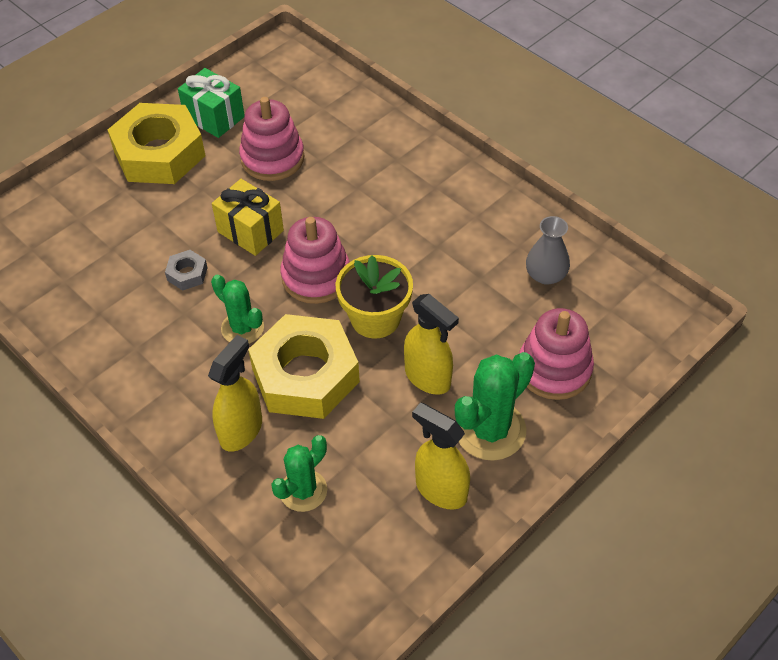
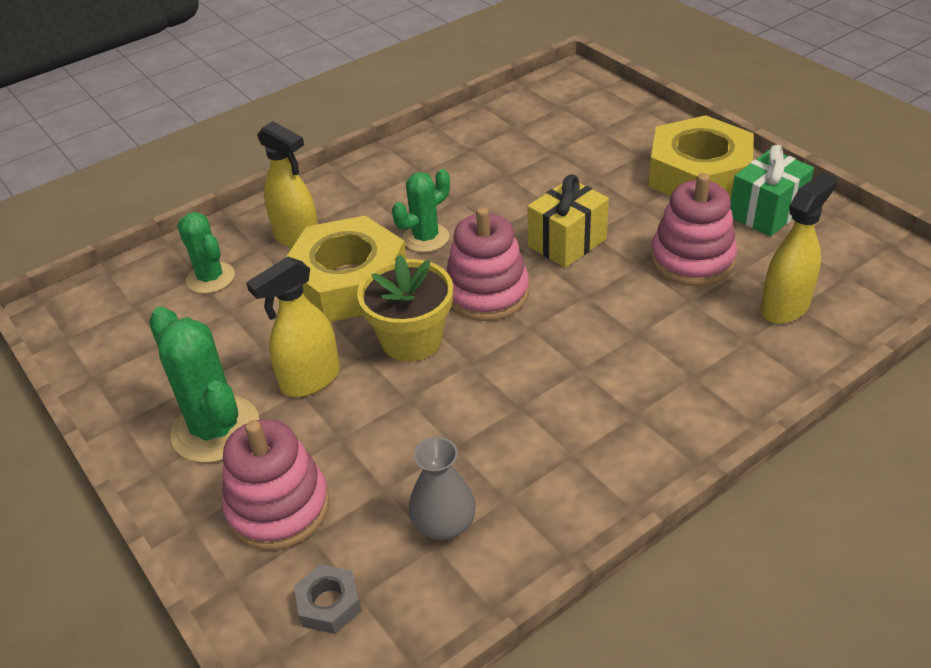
camera: 100 degrees right, 10 degrees down
grey nut [165,250,208,291] -> grey nut moved to [294,564,361,634]
yellow spray bottle [412,402,470,510] -> yellow spray bottle moved to [761,172,838,324]

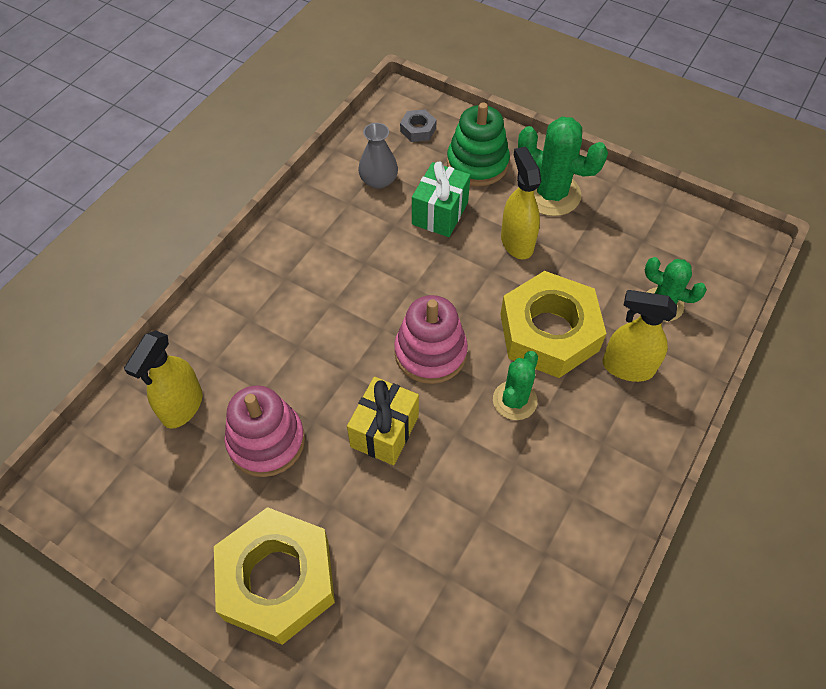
camera: 155 degrees right, 15 degrees up
pink stacking toy [222,419,330,550] -> green stacking toy [447,102,510,186]
yellow spray bottle [246,256,340,397] -> yellow spray bottle turned 45 degrees counterclockwise [501,147,541,259]
yellow flower pot [357,254,453,362] -> none
green gift [730,145,814,236] -> green gift moved to [412,161,470,237]

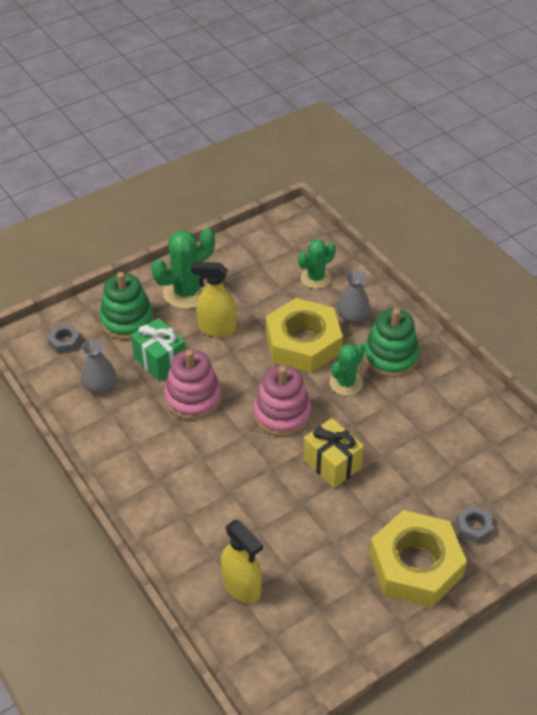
camera: 65 degrees left, 10 degrees down
pink stacking toy [225,385,305,477] -> pink stacking toy moved to [164,349,222,420]
green cactus [493,351,538,420] -> green cactus turned 75 degrees clockwise [329,343,365,396]
yellow spray bottle [603,290,677,382] -> grey vase [337,270,370,323]
none -> green stacking toy [363,308,419,377]
none -> grey nut [456,505,494,544]

